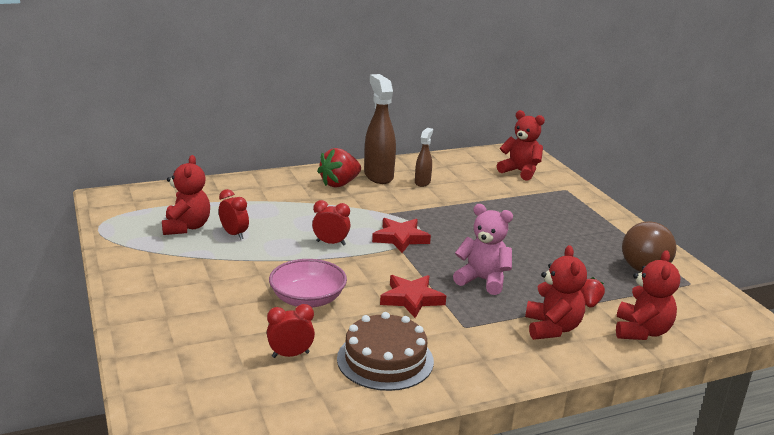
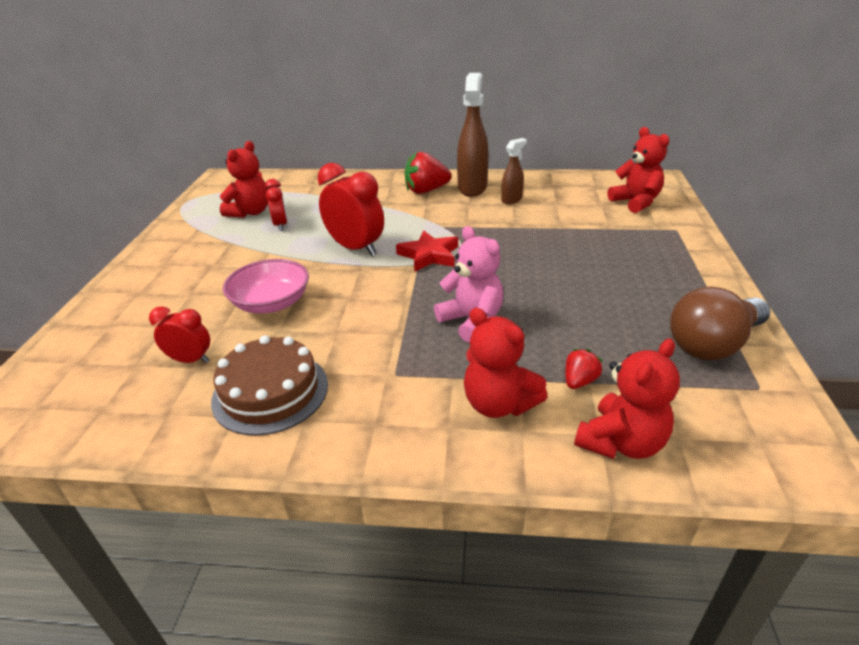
camera: 30 degrees right, 10 degrees up
red clock [312,200,351,246] -> red clock [318,163,384,256], size x1.74
red star [380,275,446,318] -> none
red teddy bear [525,245,587,340] -> red teddy bear turned 105 degrees clockwise [464,308,548,418]

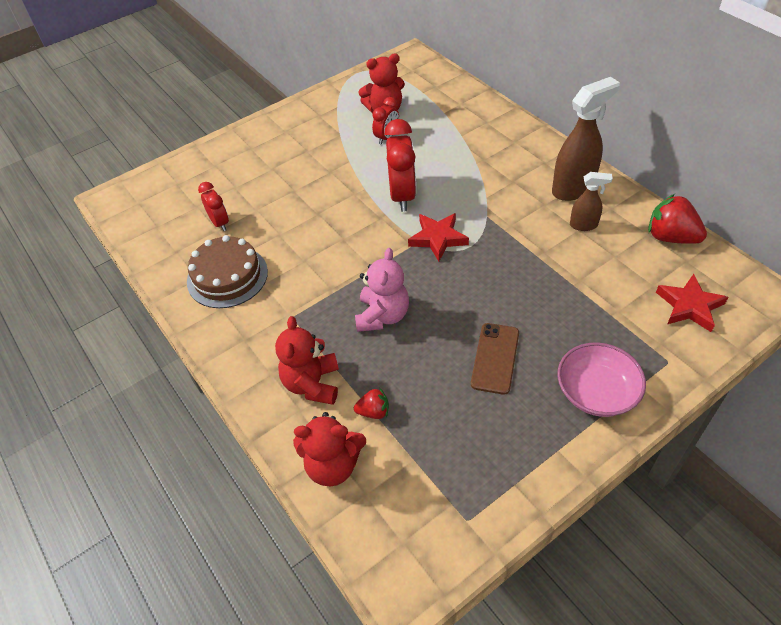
camera: 50 degrees right, 15 degrees up
pink bowl [223,259,309,314] -> pink bowl moved to [557,342,646,417]
red strawberry [405,152,451,194] -> red strawberry moved to [648,194,707,244]
red teddy bear [608,127,669,213] -> red star [656,274,728,332]
brown light bulb [670,287,770,360] -> none
none -> brown phone [471,323,519,395]

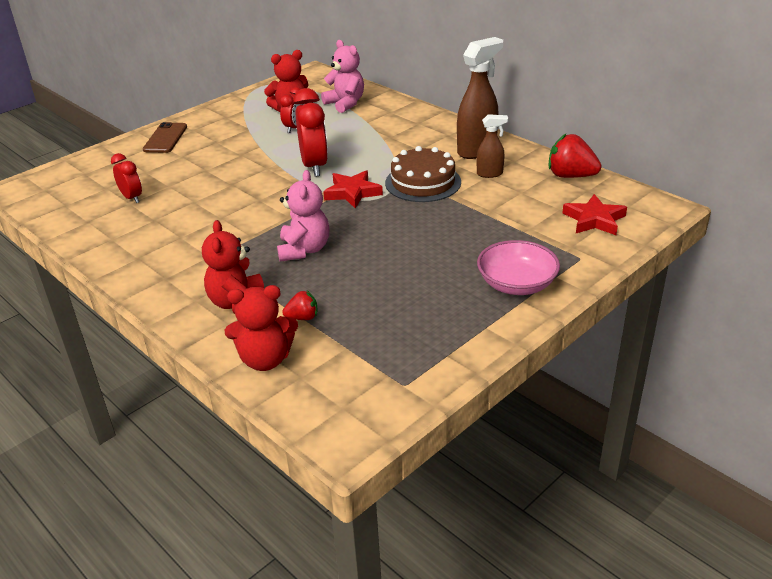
camera: 10 degrees left, 15 degrees down
brown cake [187,235,268,308] -> brown cake moved to [385,146,461,202]
brown phone [471,323,519,395] -> brown phone moved to [143,122,187,153]
none -> pink teddy bear [321,40,364,113]

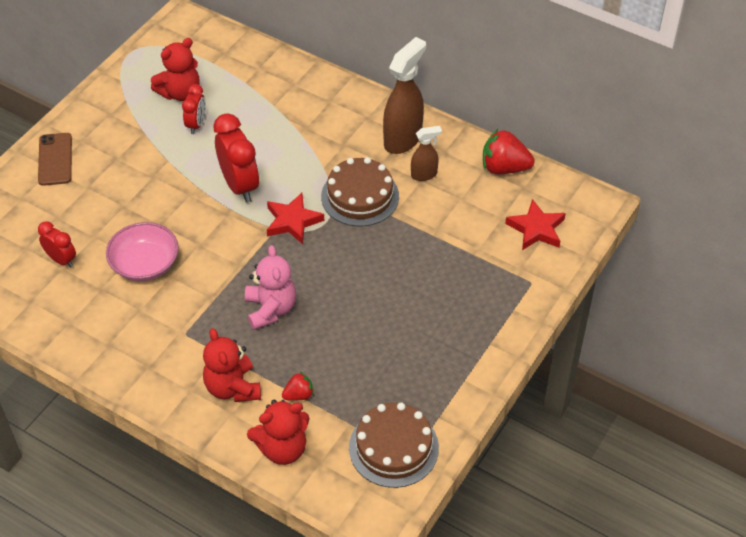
camera: 15 degrees left, 15 degrees up
pink teddy bear [321,40,364,113] -> none
pink bowl [477,240,560,295] -> pink bowl moved to [106,222,179,281]
none -> brown cake [349,403,439,488]

